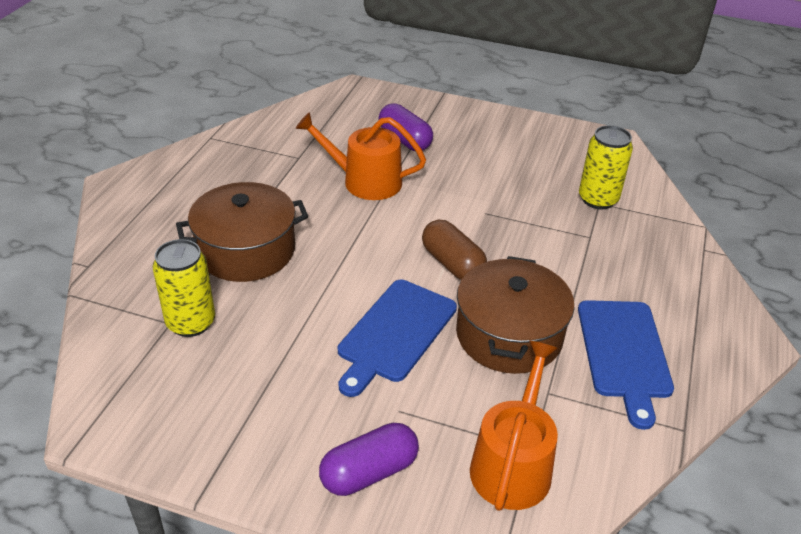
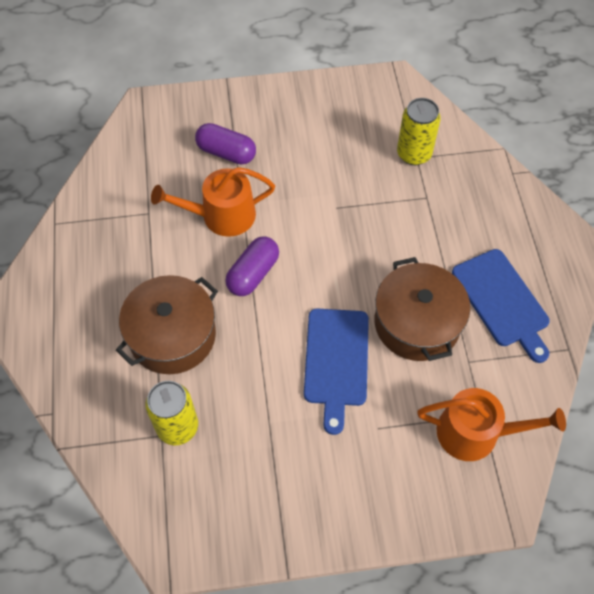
camera: 25 degrees left, 20 degrees up
purple capsule [319,423,419,496] -> purple capsule moved to [225,237,279,296]
brown capsule [422,220,487,280] -> none
orange watering can [470,341,558,511] -> orange watering can turned 105 degrees clockwise [417,388,566,461]

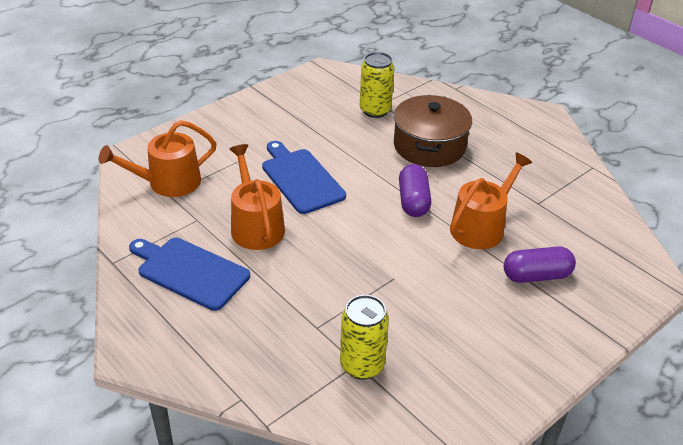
camera: 145 degrees right, 20 degrees down
brown pot [375,257,470,361] -> orange watering can [229,144,285,250]

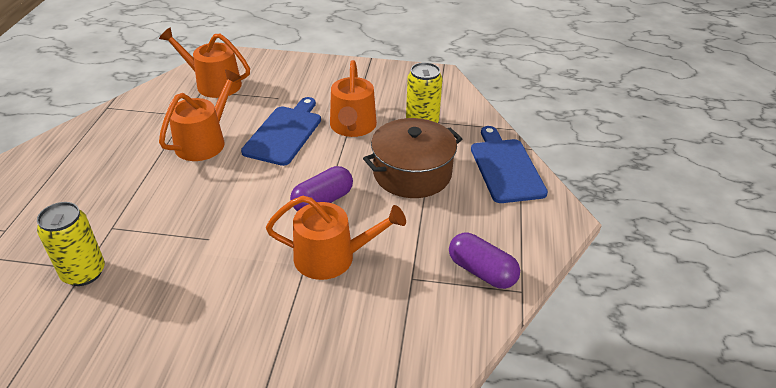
camera: 50 degrees right, 0 degrees up
blue cutting board [129,238,250,311] -> blue cutting board moved to [471,126,548,203]
purple capsule [504,246,576,283] -> purple capsule moved to [449,233,520,289]
none -> orange watering can [330,60,377,137]

